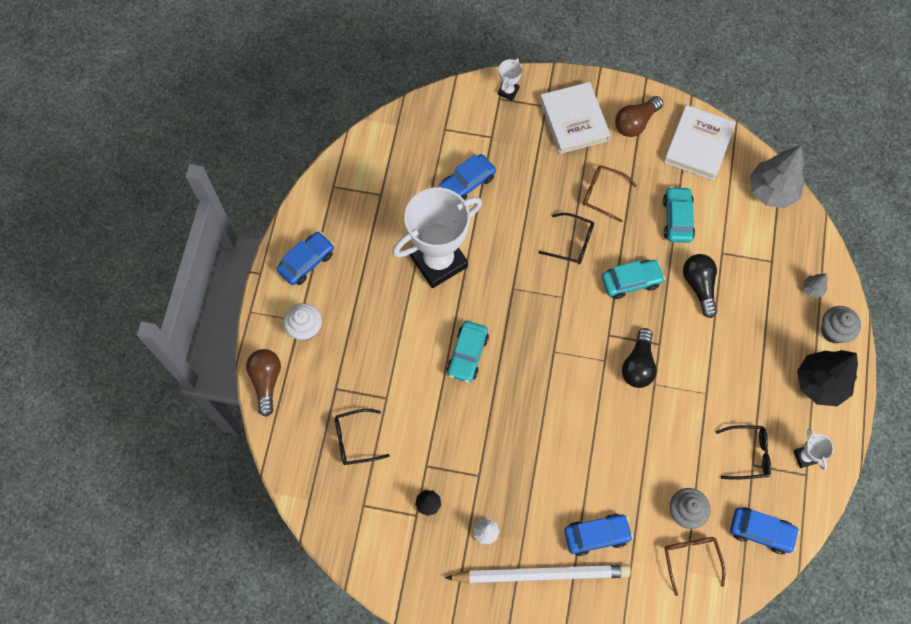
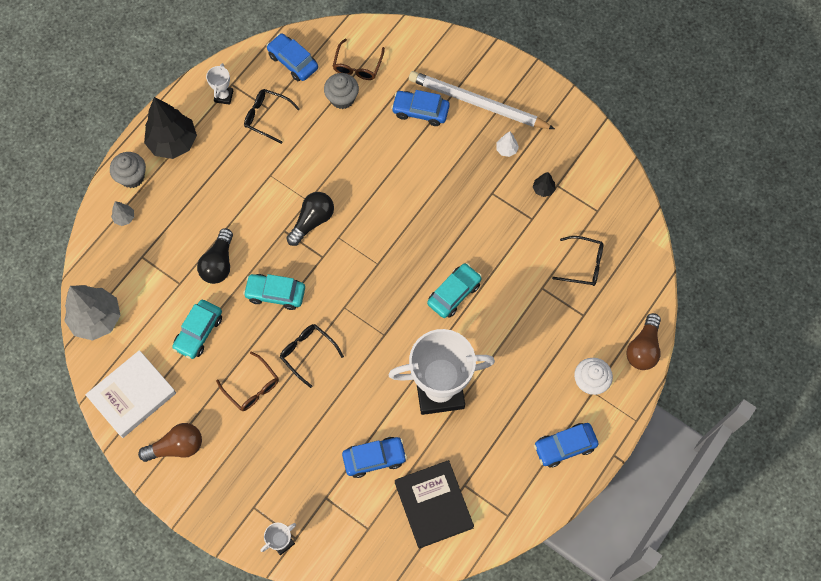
camera: 155 degrees left, 0 degrees up
white book [540,82,611,154] -> none
none -> black book [395,460,474,549]

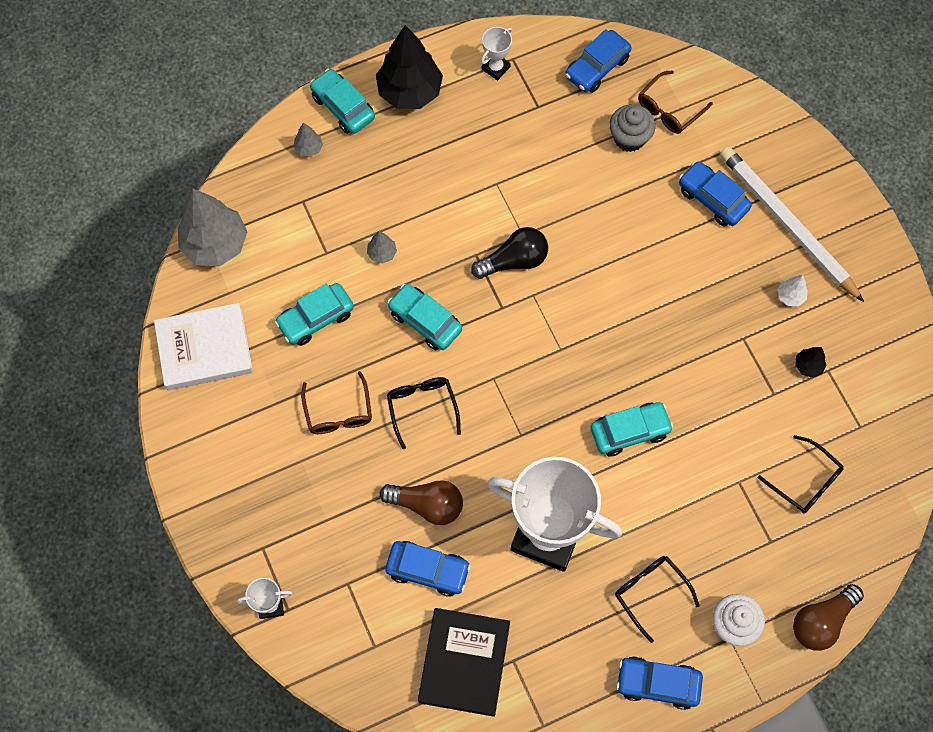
camera: 30 degrees right, 0 degrees up
grey cupcake [110,152,146,188] -> turquoise car [310,69,375,134]
brown light bulb [138,423,202,462] -> brown light bulb moved to [380,480,463,525]
black light bulb [197,228,233,284] -> grey tree [367,231,397,264]
black glasses [244,89,300,144] -> black glasses moved to [615,556,700,643]
blue car [266,33,318,81] -> blue car turned 120 degrees counterclockwise [565,29,631,93]

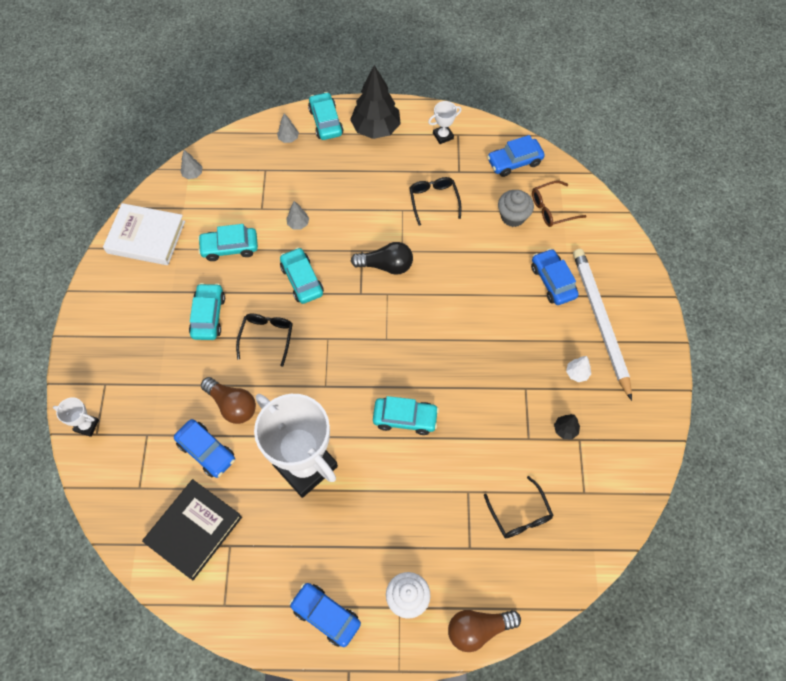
camera: 25 degrees right, 5 degrees down
grey tree [178,188,248,267] -> grey tree [180,150,202,179], size x0.43
brown glasses [301,371,372,434] -> turquoise car [189,283,225,340]
black glasses [615,556,700,643] -> black glasses moved to [410,177,461,226]

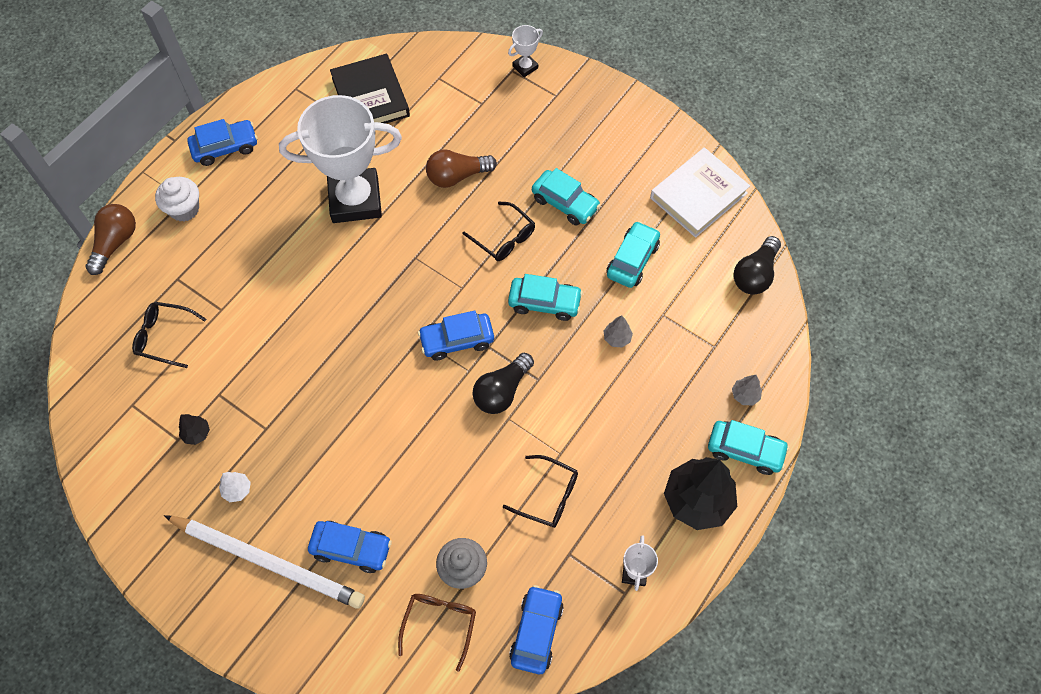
camera: 125 degrees right, 0 degrees up
blue car [174,419,235,478] -> blue car moved to [418,311,494,360]
grey tree [180,150,202,179] -> black light bulb [734,236,781,295]
turquoise car [373,396,439,435] -> none

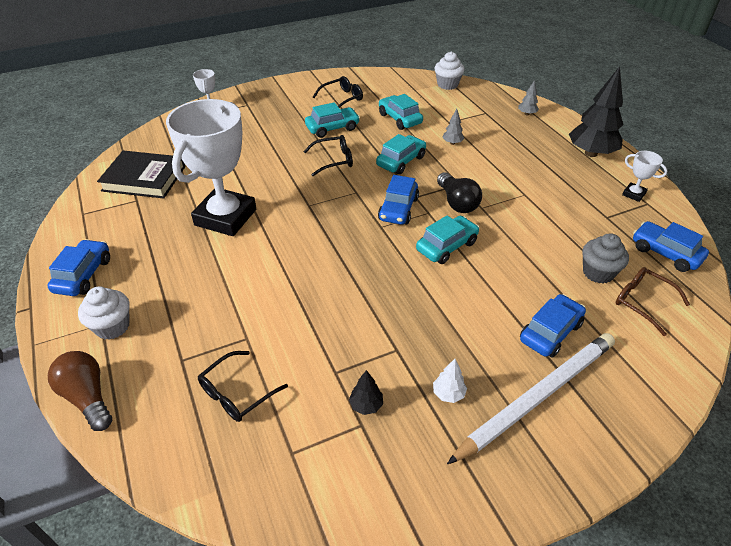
camera: 60 degrees left, 20 degrees down
brown light bulb [426,149,497,188] -> none
black glasses [503,455,578,528] -> black glasses moved to [313,76,363,108]
white book [650,147,750,238] -> none
turquoise car [708,420,789,475] -> turquoise car moved to [416,215,479,264]
black light bulb [734,236,781,295] -> white cupcake [434,52,465,90]

